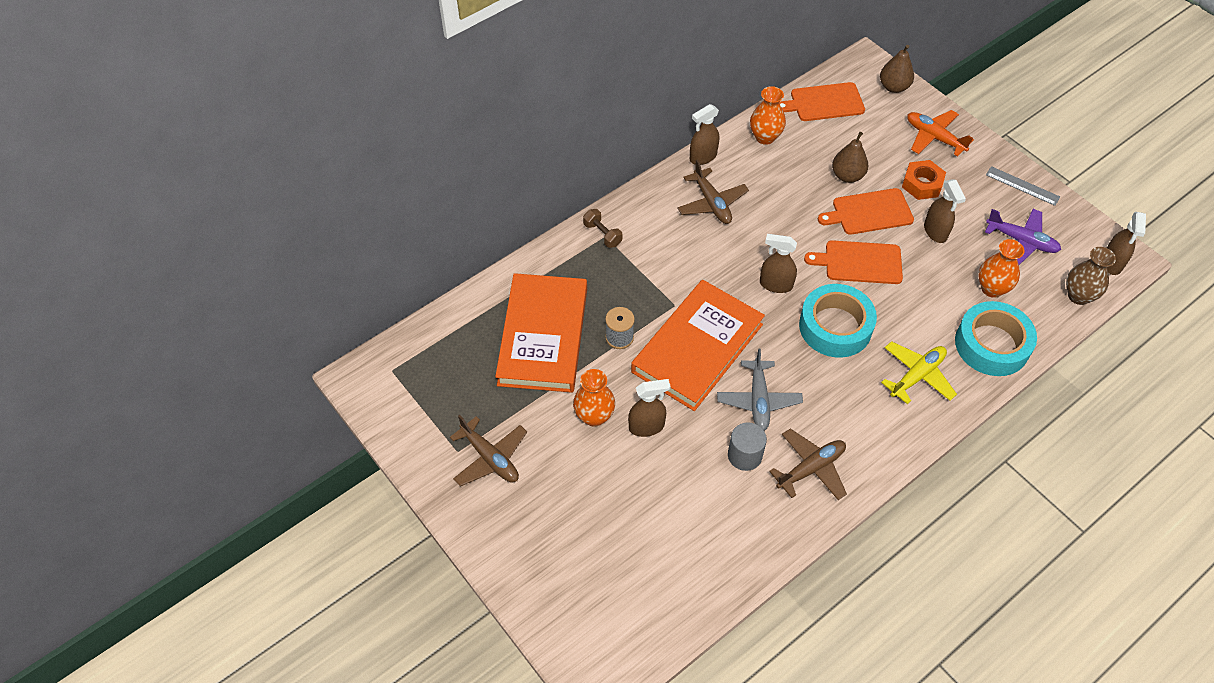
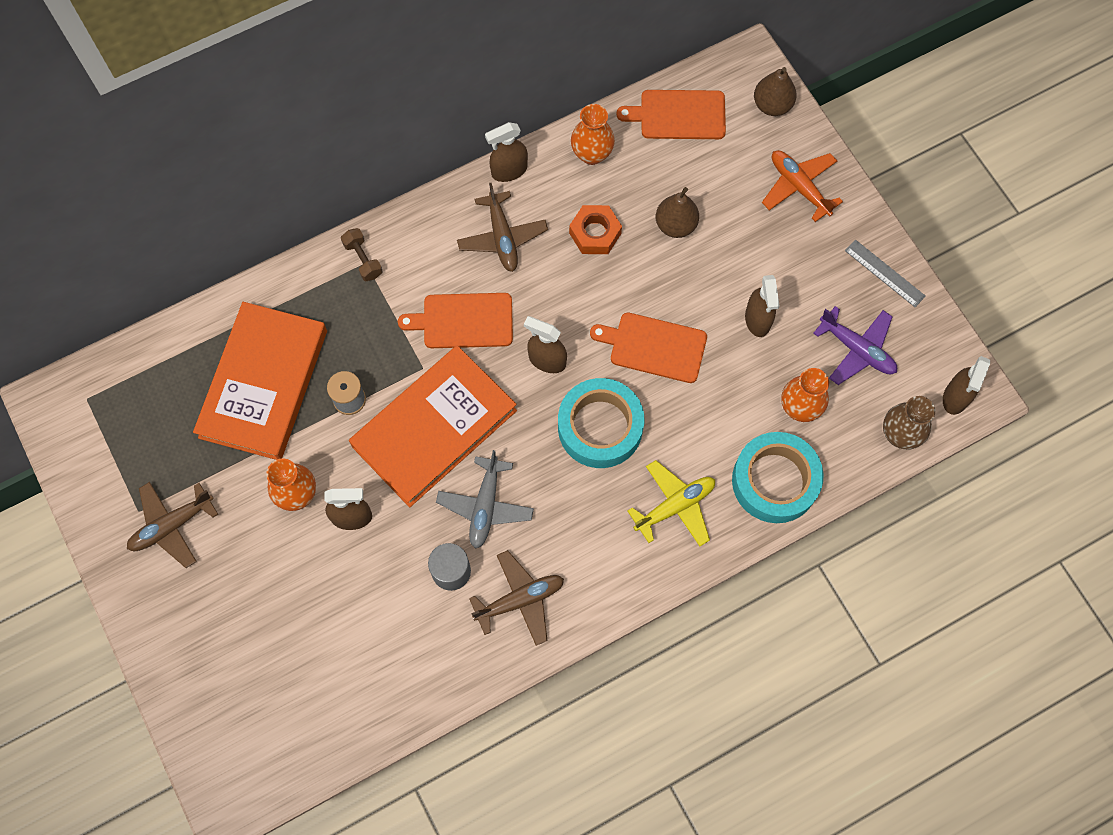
camera: 10 degrees right, 15 degrees up
brown plane [450,415,527,486] -> brown plane turned 90 degrees clockwise [127,482,218,568]
orange cutting board [818,188,914,235] -> orange cutting board moved to [398,293,513,348]
orange nut [902,160,946,200] -> orange nut moved to [569,205,622,254]

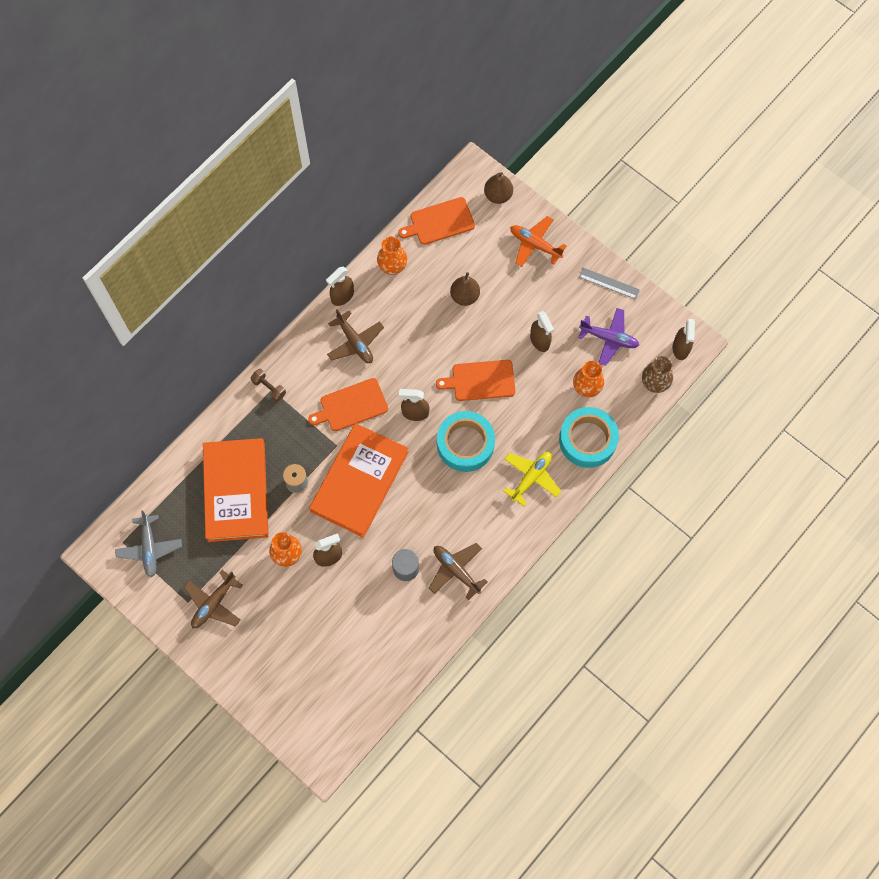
camera: 20 degrees left, 0 degrees up
grey plane [436,450,534,549] -> grey plane moved to [115,511,182,578]
brown plane [469,550,564,646] -> brown plane turned 90 degrees counterclockwise [429,543,488,600]
orange nut [569,205,622,254] -> none

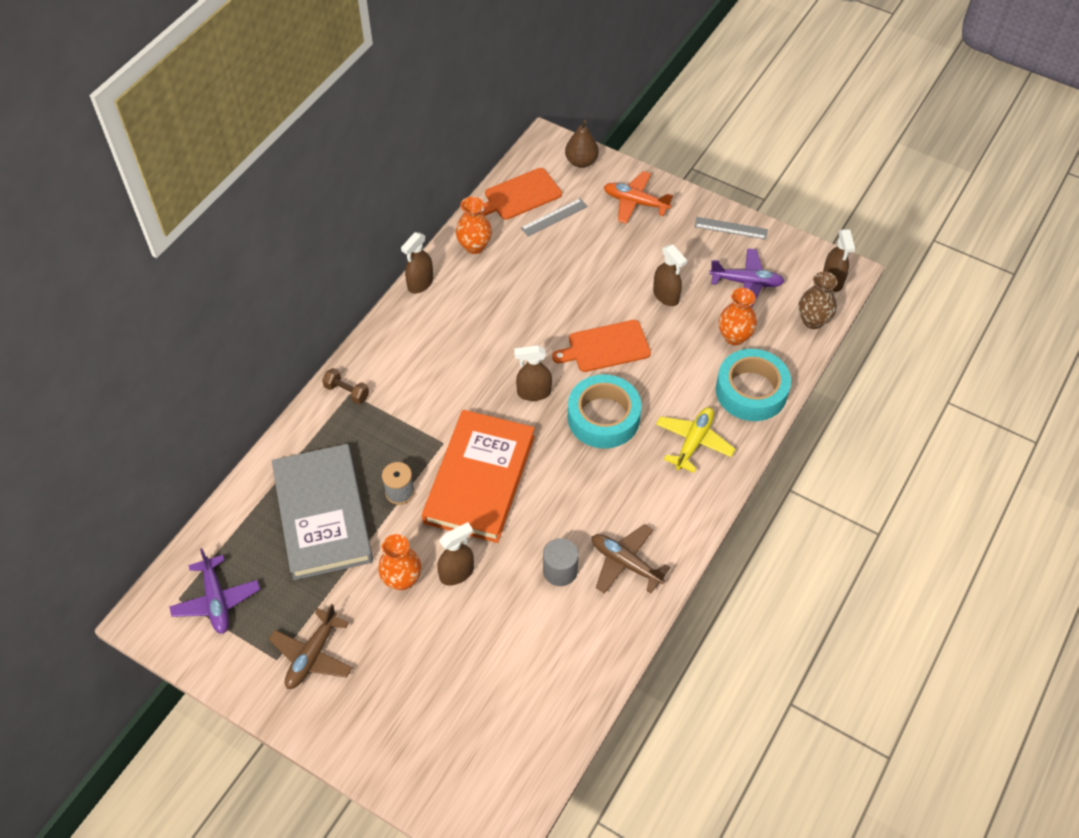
camera: 10 degrees left, 15 degrees down
grey plane [115,511,182,578] -> purple plane [169,548,260,634]
orange book [203,438,269,542] -> grey book [272,444,373,580]
orange cutting board [308,378,388,431] -> none
brown plane [327,309,384,363] -> none
brown pear [450,272,480,306] -> none
none -> grey ruler [521,198,588,237]

